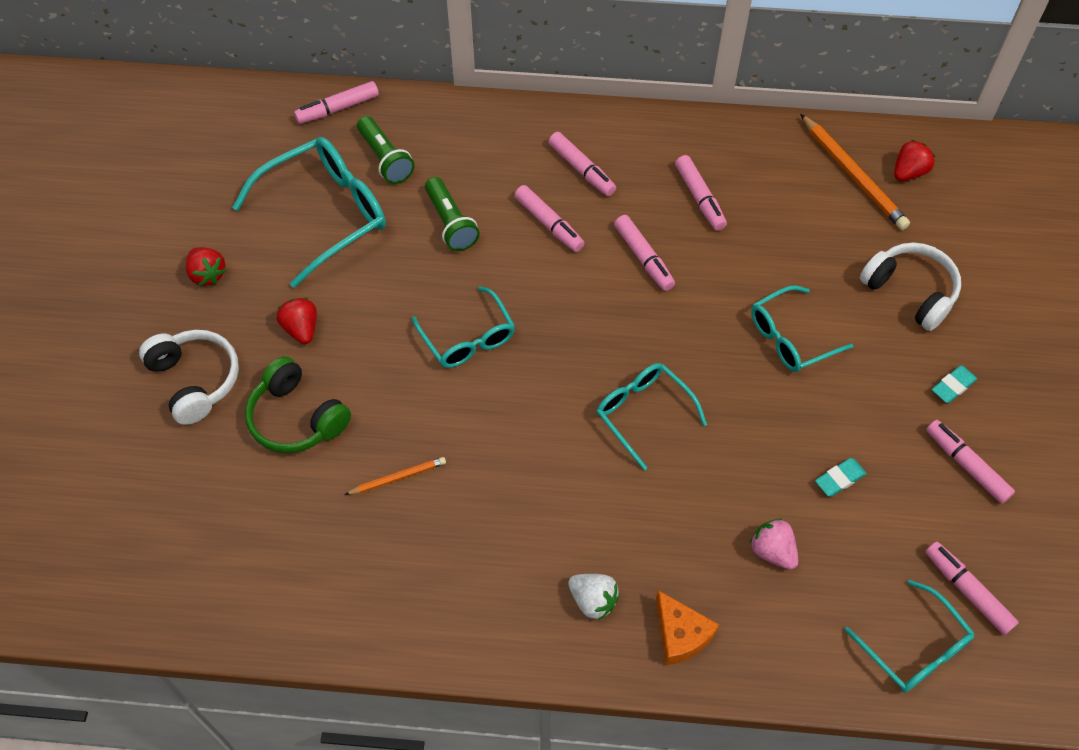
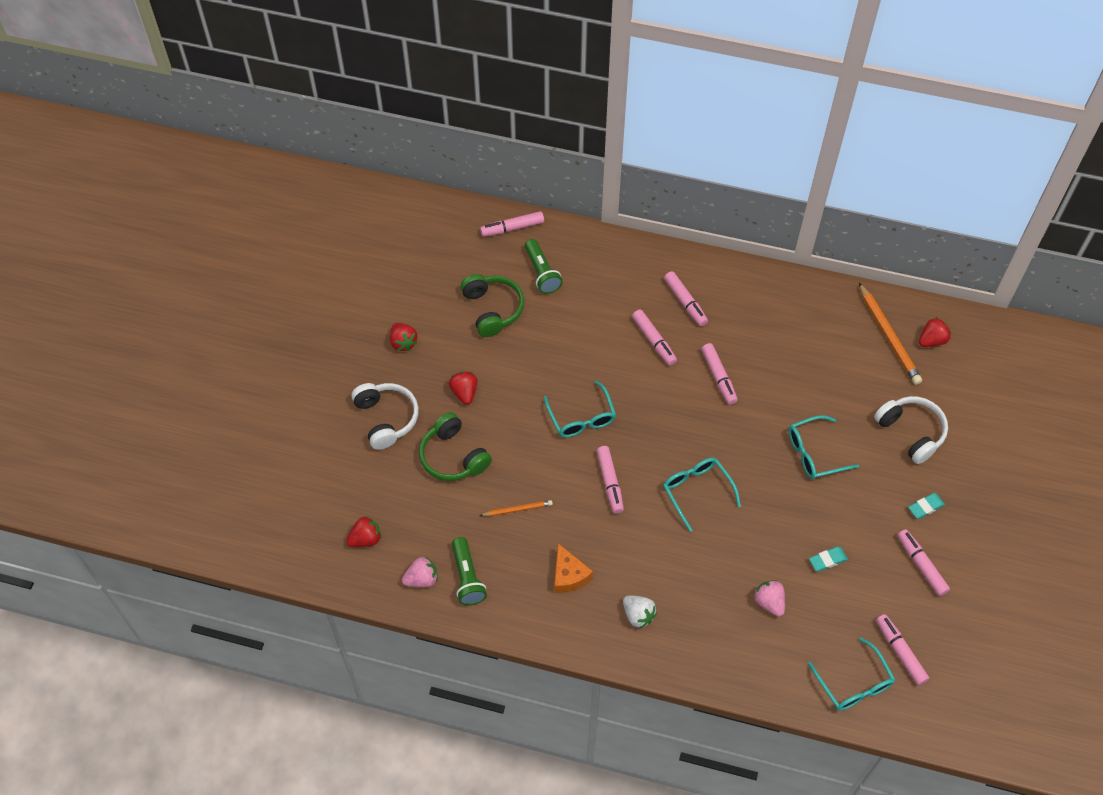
camera: 10 degrees right, 0 degrees up
turquoise glasses [232,137,386,288] -> green headphones [461,274,524,337]
green flashlight [425,177,480,251] -> green flashlight moved to [452,537,487,606]
orange cheese [656,590,719,666] -> orange cheese moved to [554,543,593,593]
pink marker [675,155,727,231] -> pink marker moved to [596,446,624,514]
none -> red strawberry [346,516,381,547]
none -> pink strawberry [402,557,438,588]

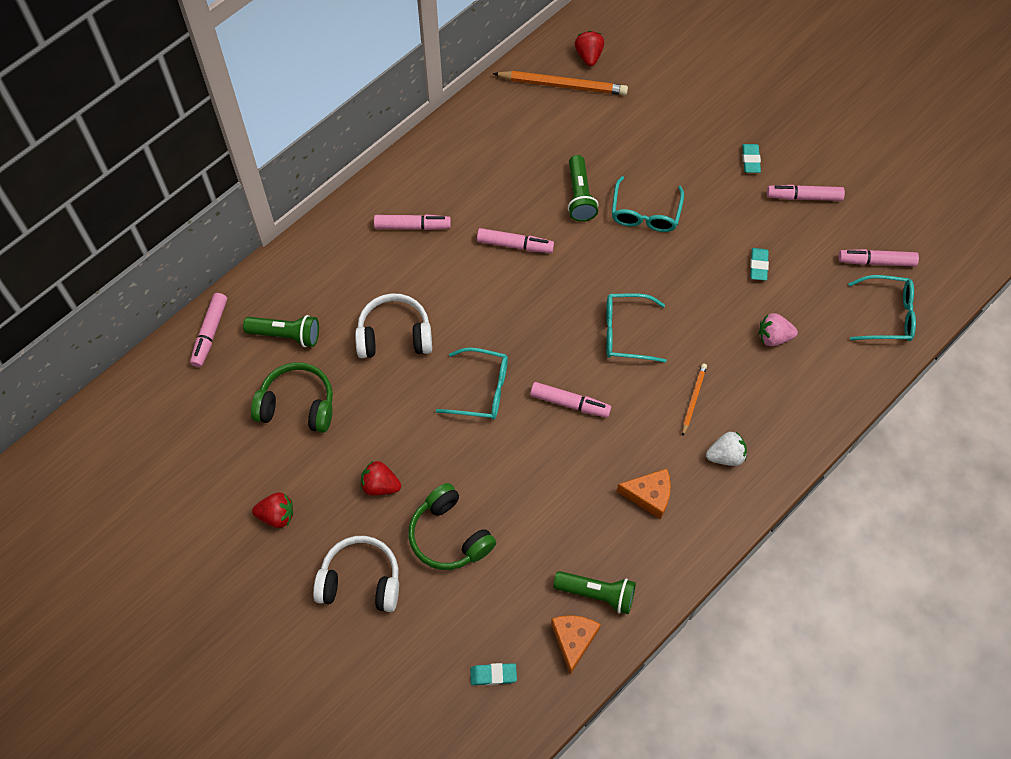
camera: 60 degrees left, 5 degrees up
red strawberry [346,516,381,547] -> turquoise eraser [470,663,517,685]
pink strawberry [402,557,438,588] -> orange cheese [551,615,601,675]
green headphones [419,412,492,481] -> green headphones turned 60 degrees clockwise [408,483,496,570]
orange pencil [480,500,553,516] -> orange pencil moved to [682,363,707,436]
pink marker [632,309,677,366] -> none
white headphones [874,396,948,464] -> white headphones moved to [355,293,432,358]
none -> green flashlight [568,155,599,222]

